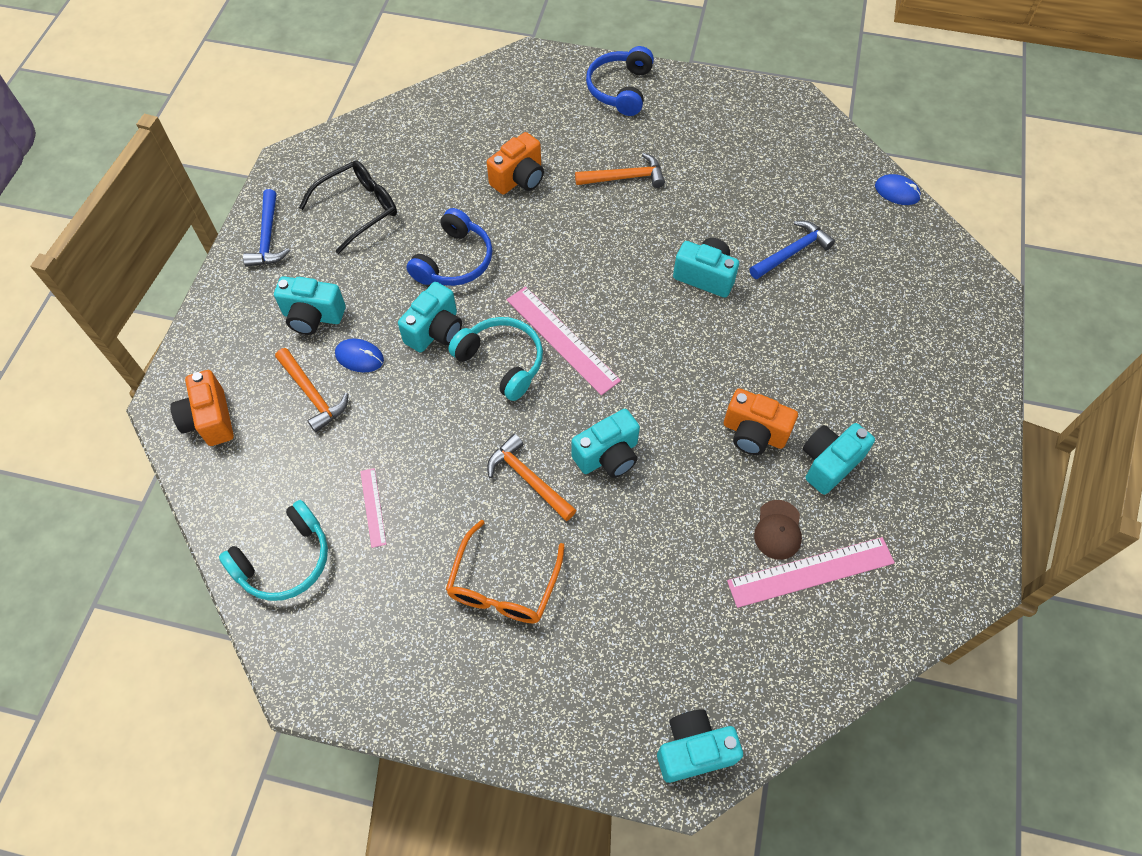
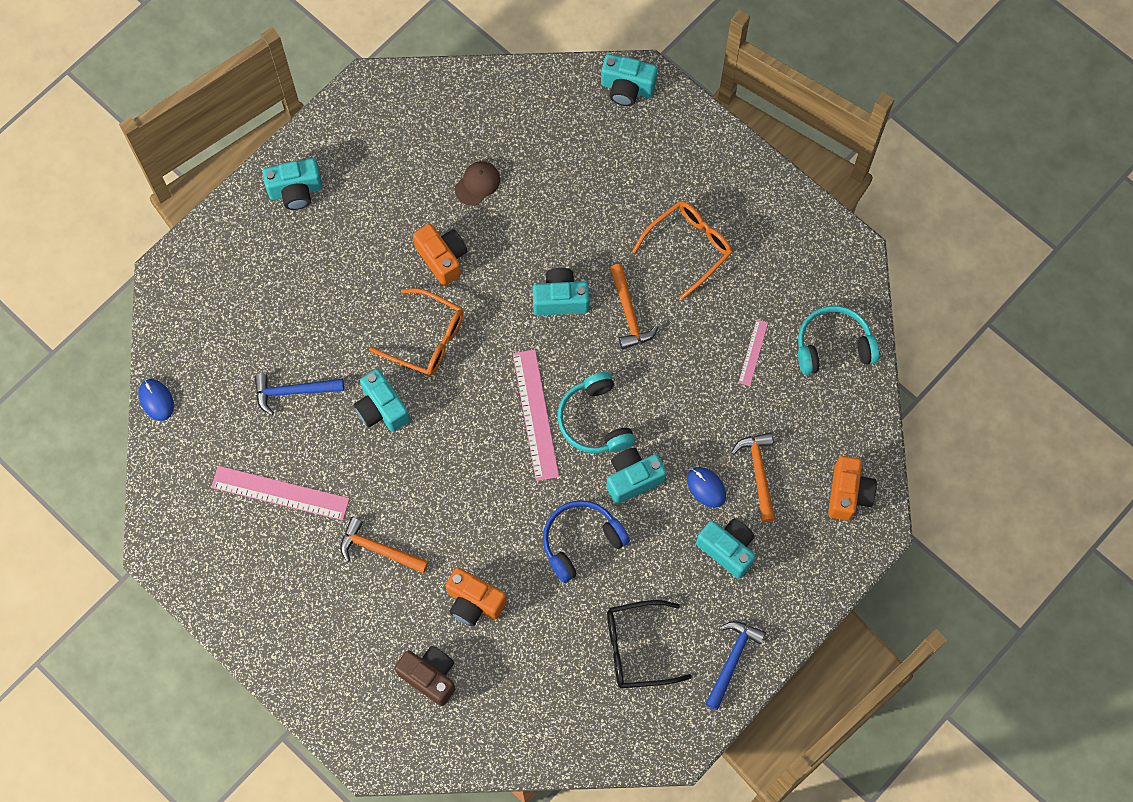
camera: 150 degrees left, 10 degrees up
orange camera [487,132,544,194] -> orange camera turned 135 degrees counterclockwise [446,567,507,626]
blue headphones [586,46,654,116] -> none
pink ruler [727,537,895,608] -> pink ruler moved to [211,466,350,521]
turquoise camera [803,423,875,495] -> turquoise camera moved to [262,158,322,210]
none -> orange glasses [369,288,464,376]
none -> brown camera [395,646,456,706]

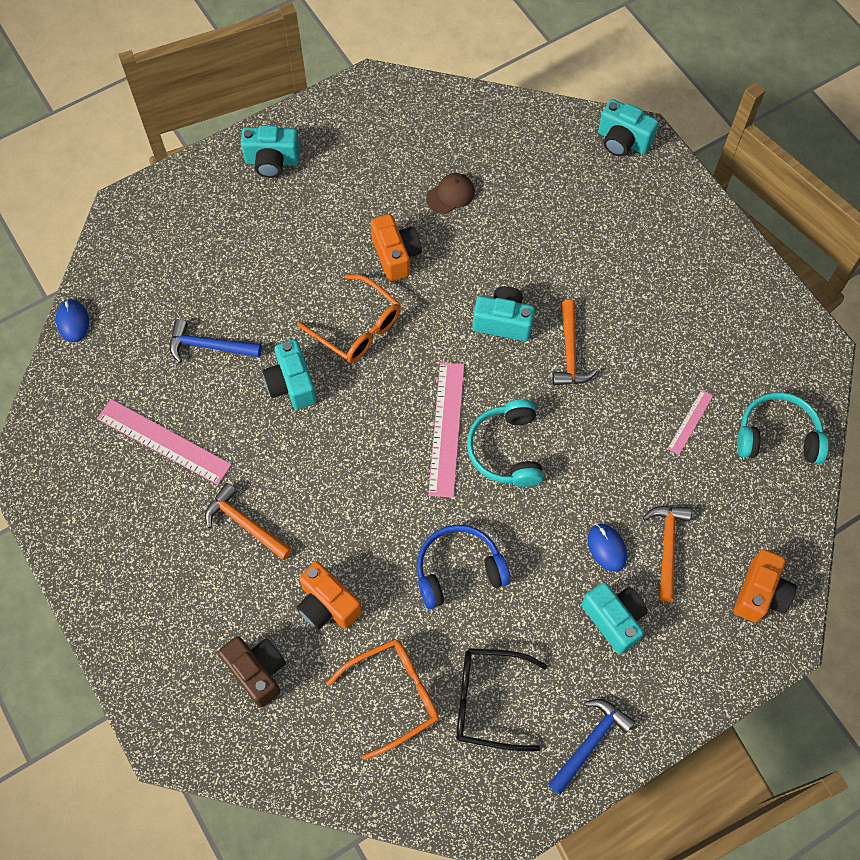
camera: 15 degrees right, 5 degrees down
turquoise camera [607,448,667,504] -> none
orange glasses [632,201,732,300] -> orange glasses moved to [326,639,439,760]

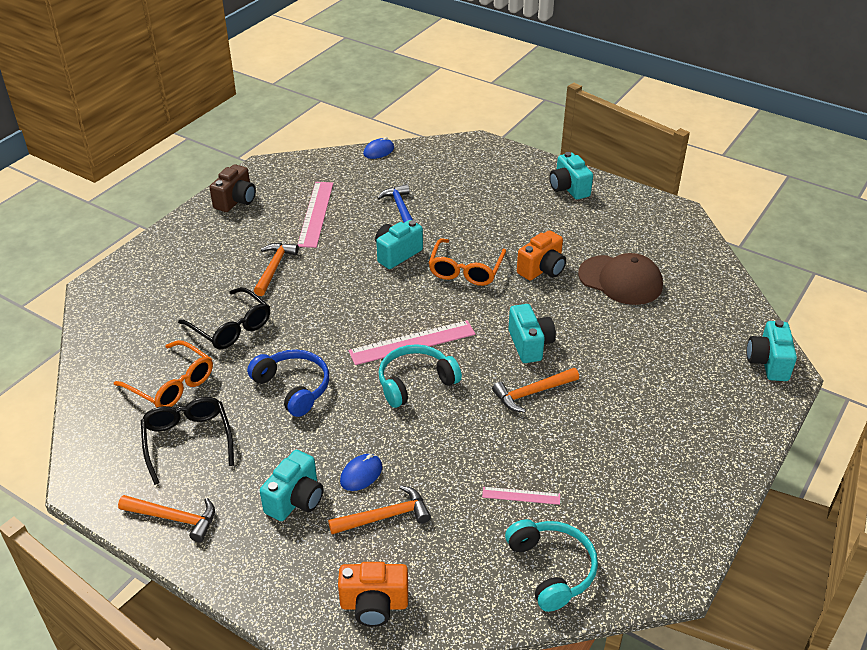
camera: 65 degrees right, 25 degrees down
brown camera [218,636,286,707] -> brown camera moved to [209,164,256,212]
orange camera [297,561,362,630] -> black glasses [178,287,270,350]
brown cap [426,173,475,214] -> brown cap [578,253,663,305], size x1.88
blue hammer [548,699,635,795] -> orange hammer [118,495,215,542]

